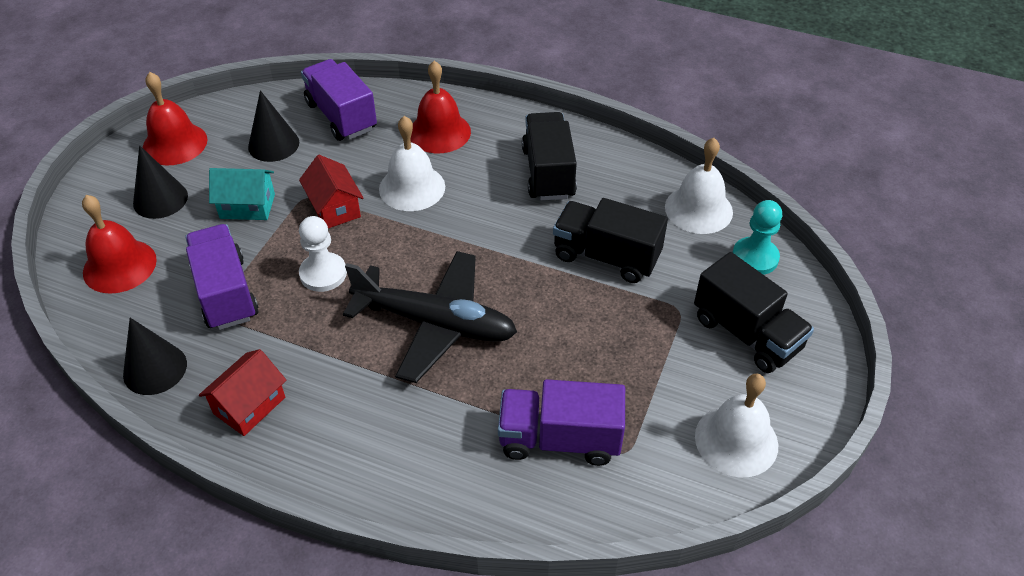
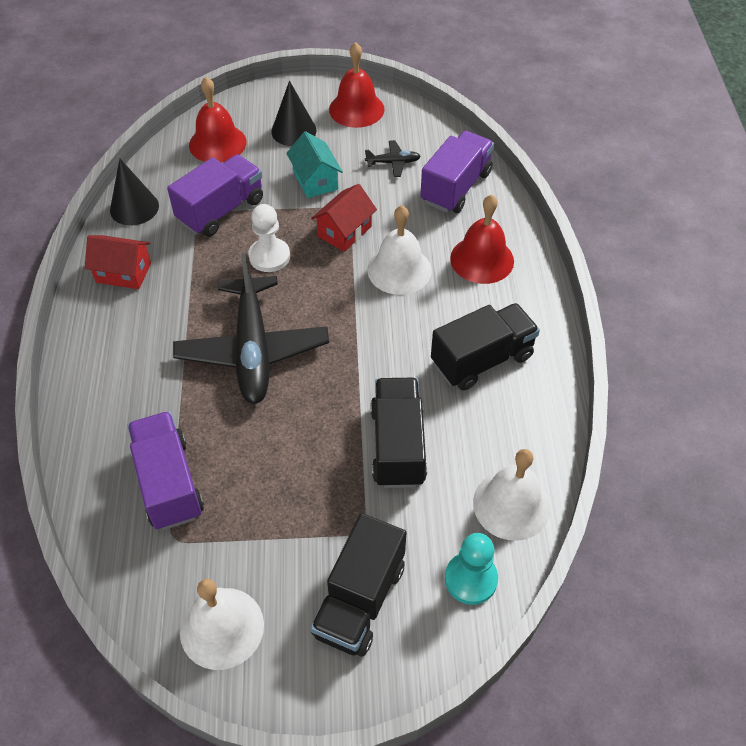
camera: 65 degrees right, 5 degrees up
black cone [248,90,299,162] -> black plane [365,140,421,177]

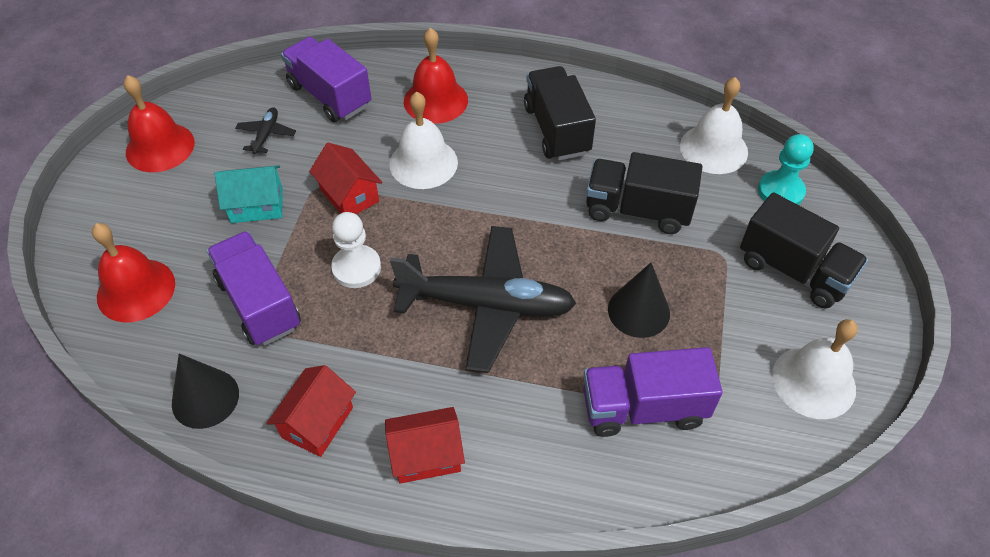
camera: 75 degrees left, 0 degrees up
black cone [271,81,317,146] -> black cone moved to [608,262,670,338]
none -> red house [385,407,465,484]

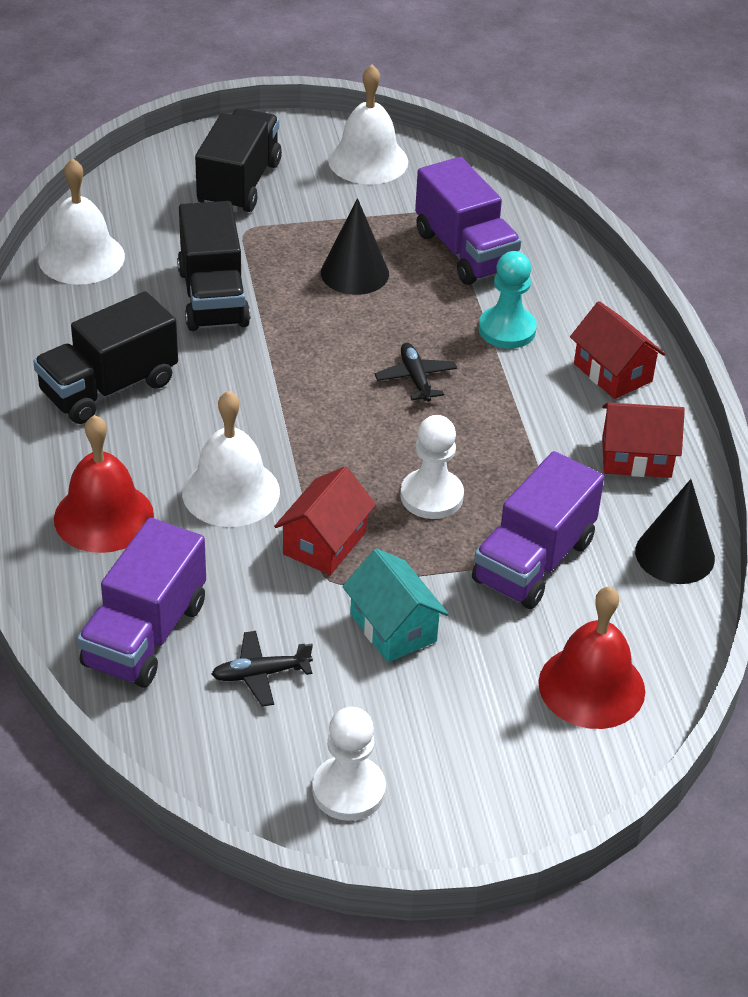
camera: 115 degrees left, 10 degrees down
red bell [124,75,195,172] -> white pawn [312,707,386,821]
black plane [390,226,576,373] -> black plane [375,343,457,402], size x0.41
turquoise pawn [758,134,814,205] -> turquoise pawn moved to [479,251,537,349]

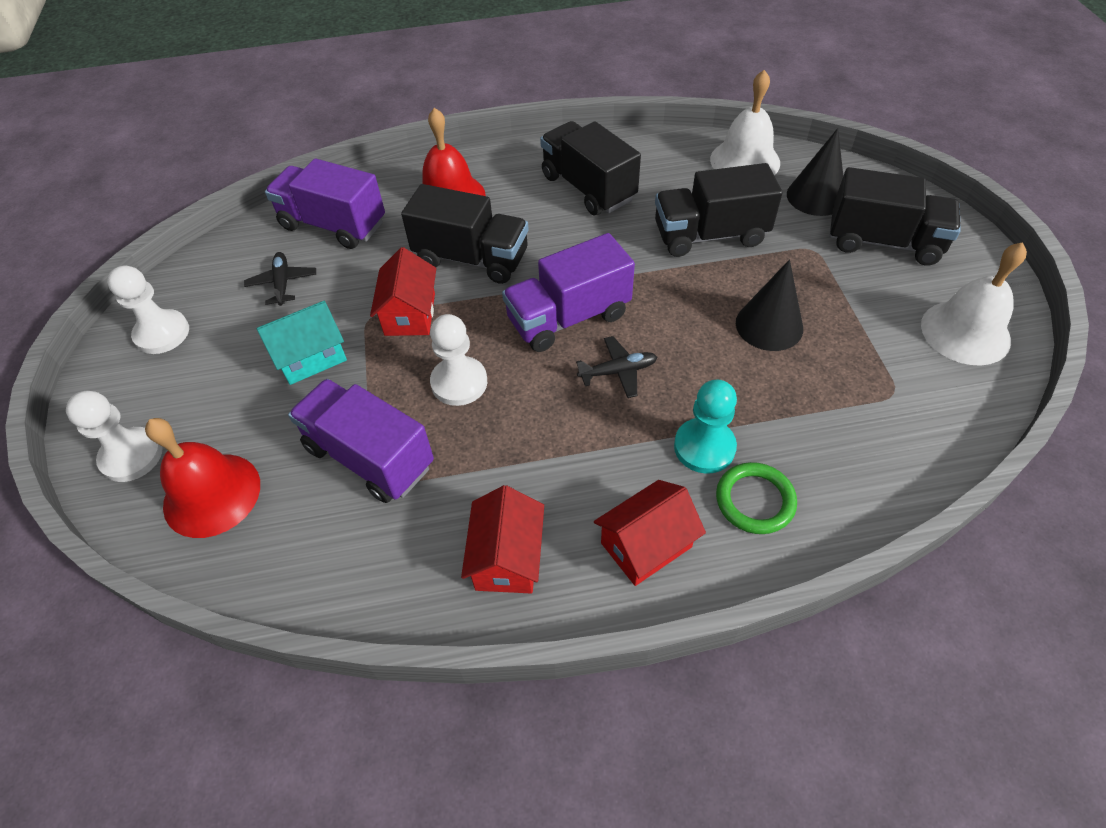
camera: 95 degrees right, 10 degrees up
white bell [182,391,280,527] -> black truck [401,184,529,284]
red house [274,466,376,575] -> red house turned 60 degrees clockwise [370,247,436,336]
purple truck [415,157,521,285] -> purple truck moved to [502,233,635,352]
black cone [635,479,715,584] -> black cone moved to [787,128,843,216]
none -> white pawn [66,391,163,482]
none -> green ring [716,462,797,534]

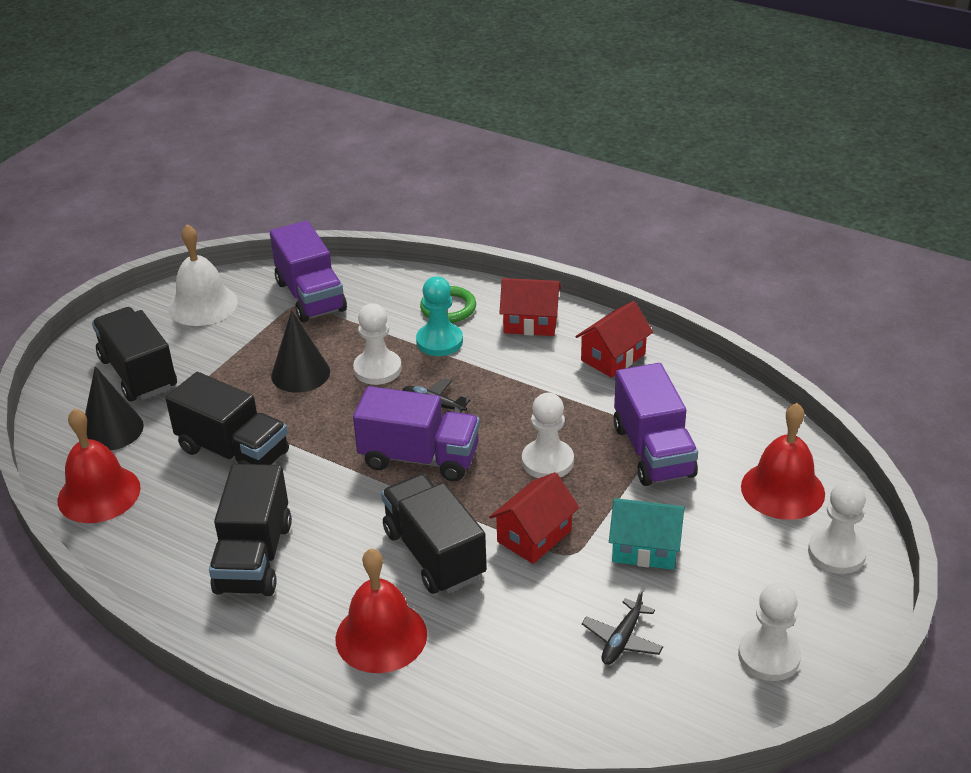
camera: 140 degrees left, 15 degrees down
purple truck [265,159,385,249] -> purple truck moved to [270,221,347,322]
white bell [710,70,780,175] -> red bell [58,408,141,523]
none -> white pawn [353,303,402,385]

